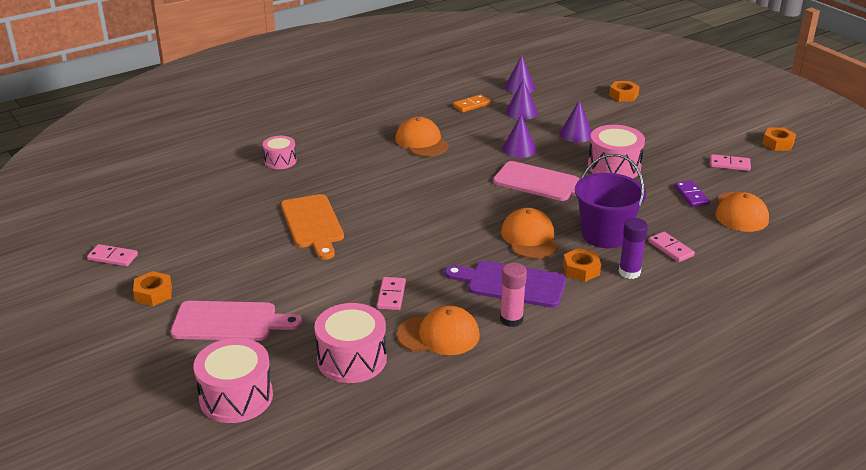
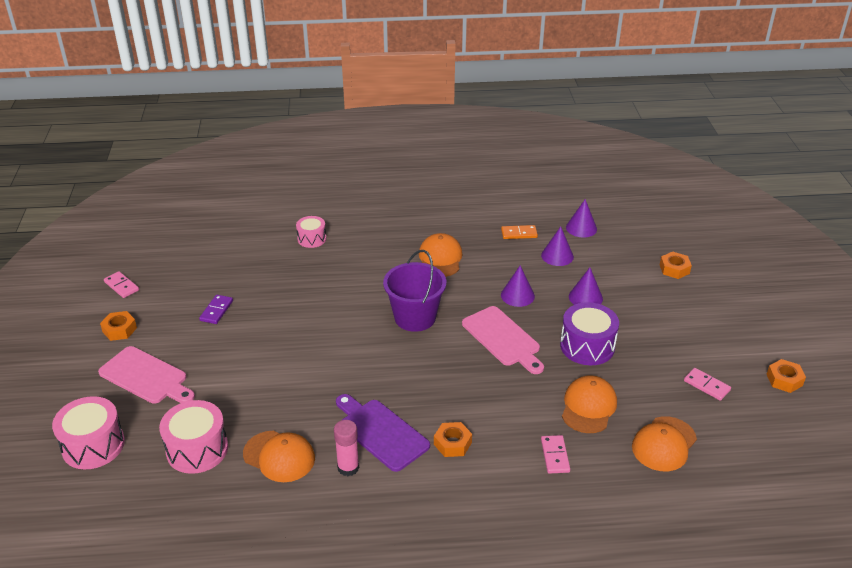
camera: 30 degrees right, 5 degrees up
orange cutting board [281,194,344,260] -> none
pink domino [377,277,406,310] -> none
orange cap [501,208,558,259] -> orange cap moved to [562,375,617,433]
purple bucket [575,154,646,248] -> purple bucket moved to [383,250,446,332]
pink drum [588,125,645,178] -> purple drum [560,302,619,365]
purple glue stick [619,218,648,279] -> none
purple domino [674,180,710,207] -> purple domino moved to [199,295,233,324]

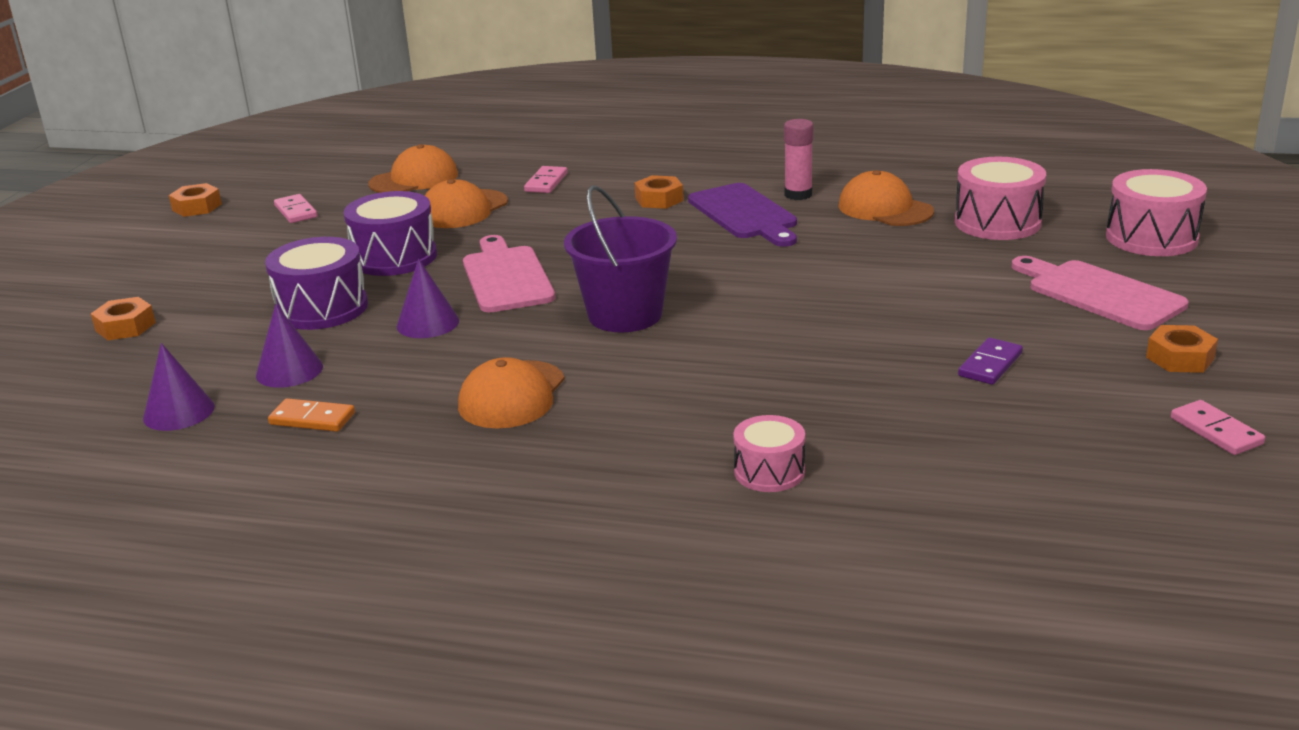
camera: 160 degrees left, 10 degrees down
purple cone [569,268,603,305] -> purple drum [265,237,368,330]

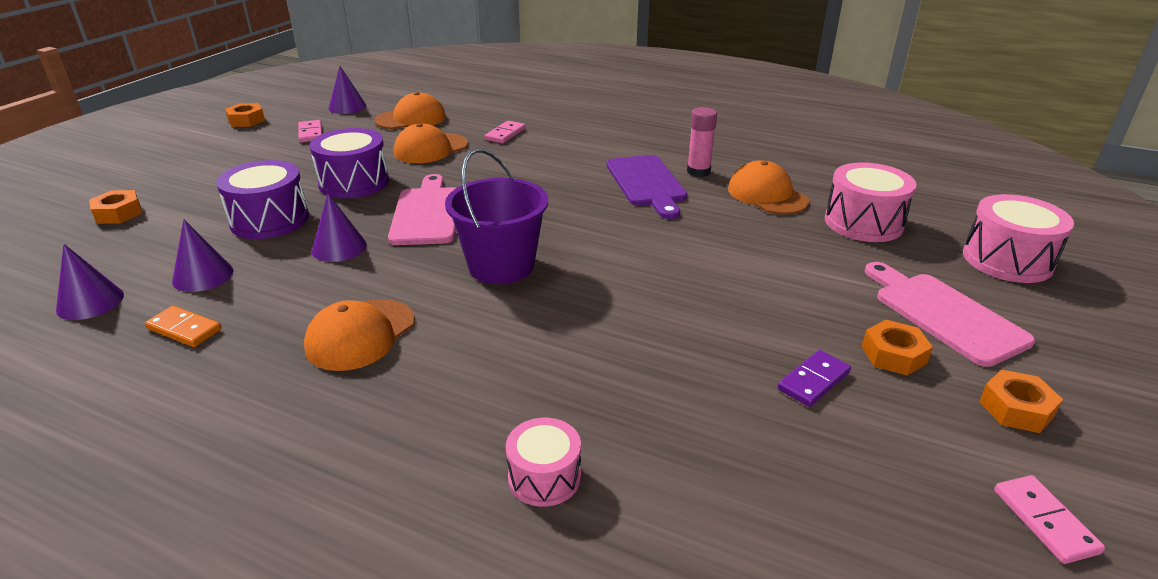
camera: 10 degrees right, 5 degrees up
orange nut [635,175,683,209] -> orange nut moved to [862,320,933,376]
none -> purple cone [329,66,366,114]

